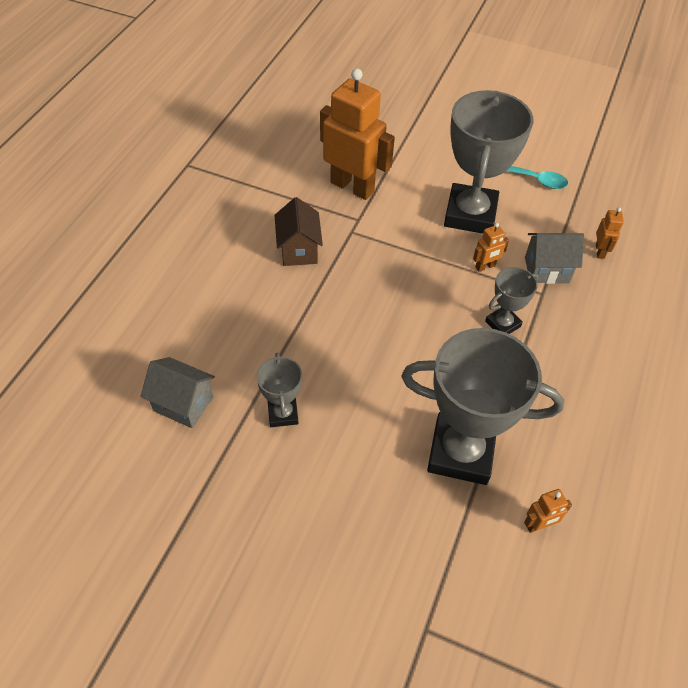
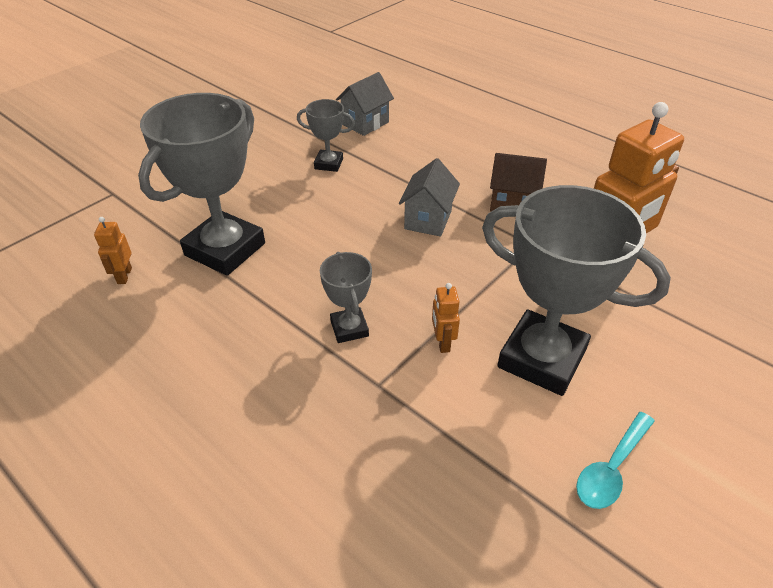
camera: 110 degrees right, 10 degrees down
grey house [525,233,584,284] -> grey house moved to [399,158,460,237]
orange robot [596,207,624,259] -> none

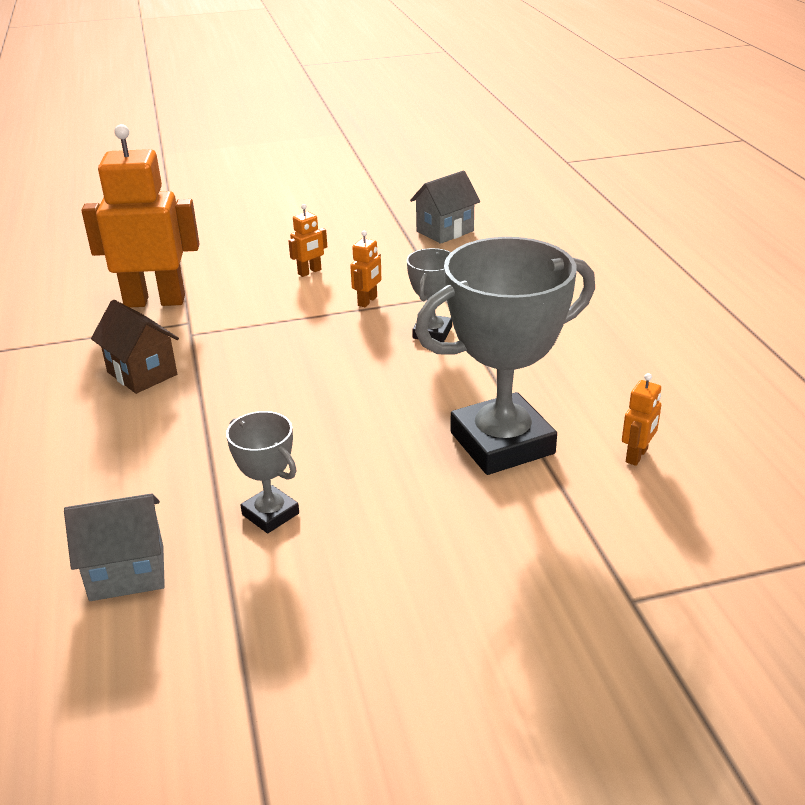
camera: 145 degrees left, 10 degrees down
grey house [399,158,460,237] -> grey house moved to [410,170,480,244]
grey trophy [482,185,671,396] -> orange robot [288,204,327,277]
turquoise spoon [576,412,655,509] -> none

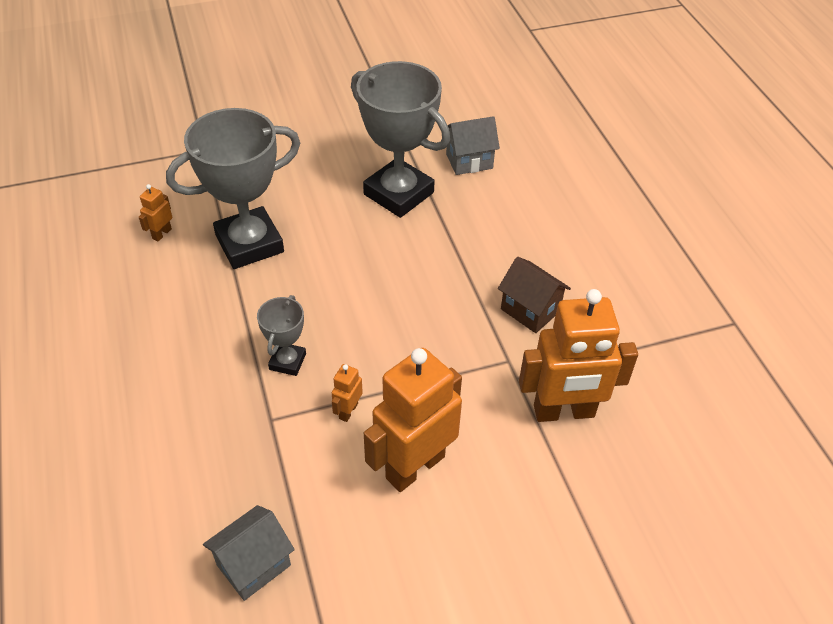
camera: 175 degrees right, 15 degrees up
grey trophy [226,411,299,533] -> grey trophy [351,61,450,218], size x2.05
orange robot [288,204,327,277] -> orange robot [364,348,462,492], size x2.37

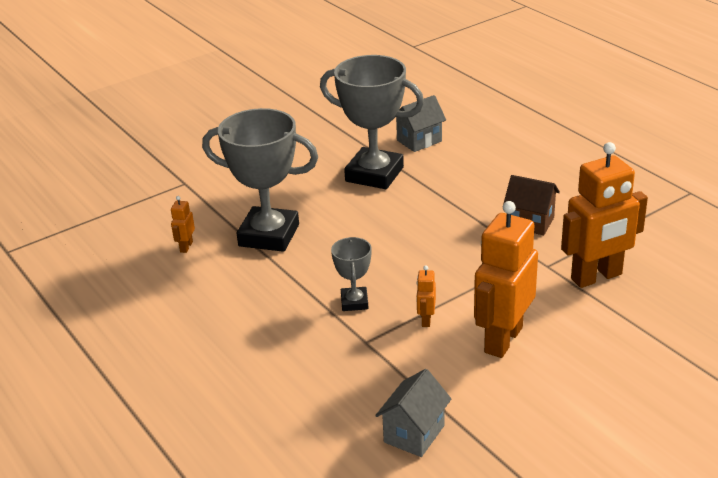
camera: 15 degrees left, 15 degrees down
grey trophy [166,108,300,269] -> grey trophy turned 60 degrees clockwise [202,108,318,252]

